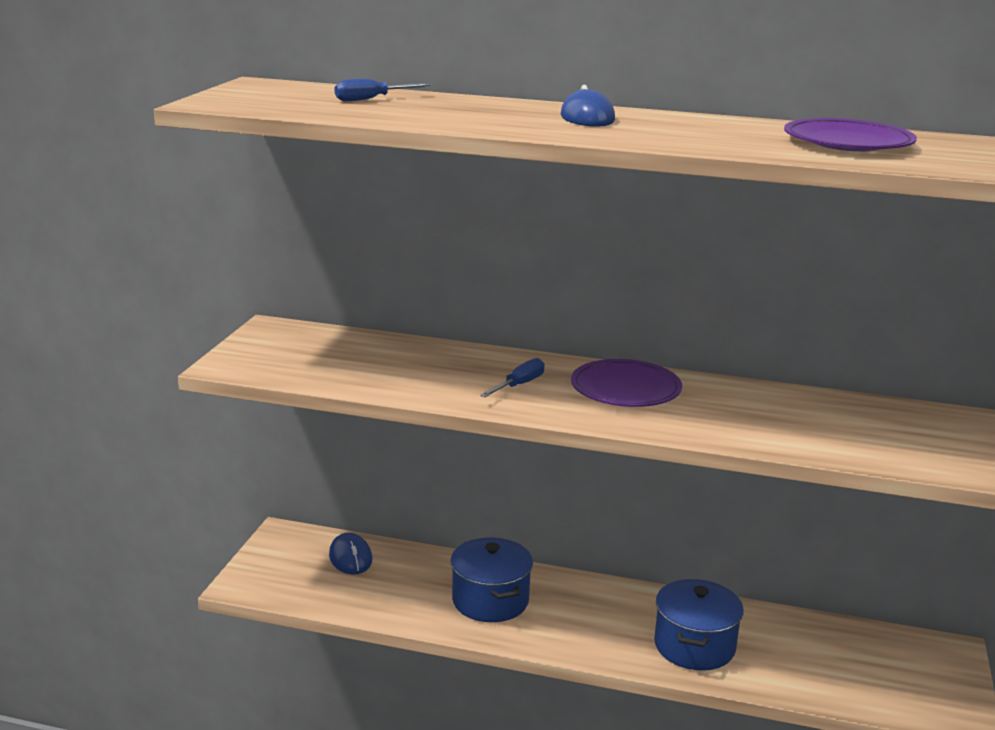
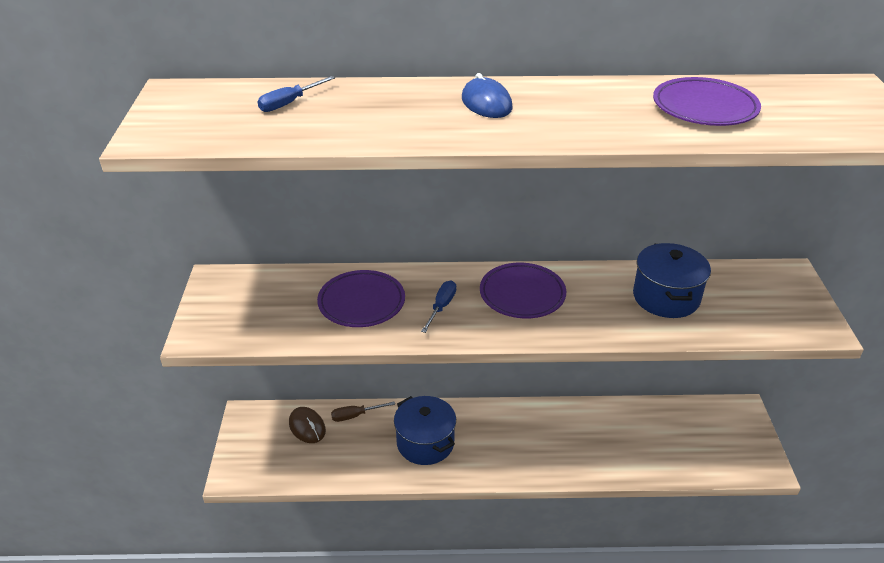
camera: 15 degrees left, 15 degrees up
blue mouse [329,533,372,575] -> brown mouse [289,407,326,443]
blue pot [654,579,744,671] -> blue pot moved to [633,243,711,318]
none -> purple plate [317,270,405,327]
none -> brown screwdriver [331,402,395,422]

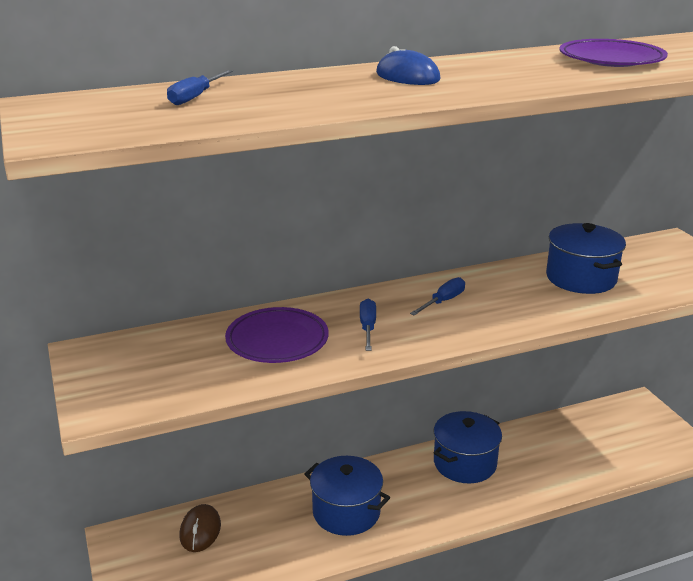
camera: 20 degrees left, 10 degrees down
brown mouse [289,407,326,443] -> brown mouse turned 60 degrees clockwise [179,504,221,552]
brown screwdriver [331,402,395,422] -> none
purple plate [480,263,566,318] -> blue screwdriver [410,277,465,316]
none -> blue pot [434,411,502,483]

